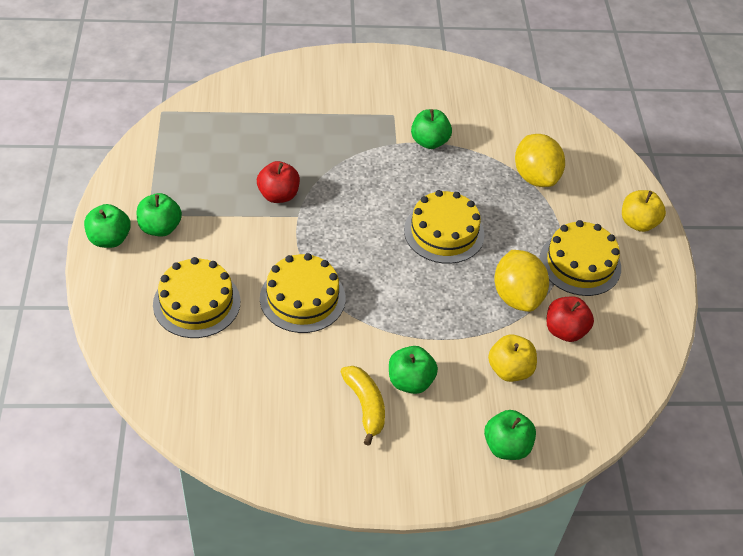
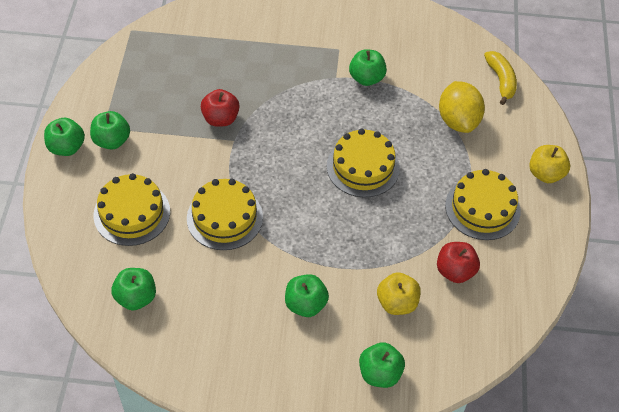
camera: 10 degrees right, 5 degrees up
yellow banana [340,366,385,446] -> yellow banana moved to [484,51,517,105]
yellow lemon [494,250,549,312] -> none
none -> green apple [112,268,156,311]

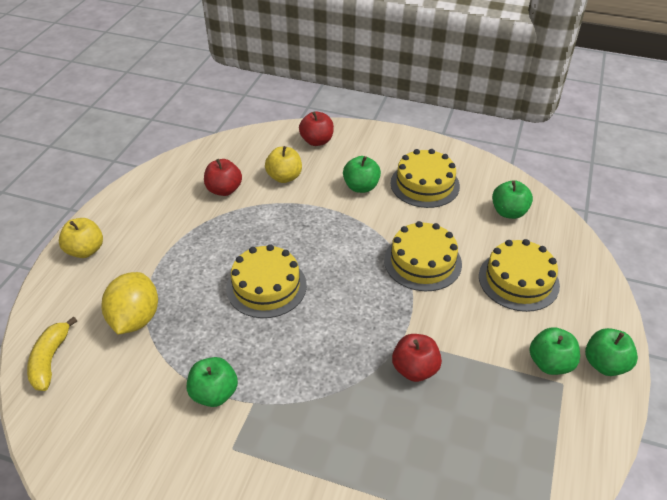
camera: 165 degrees left, 10 degrees down
green apple [359,342,405,388] -> red apple [299,111,334,146]
yellow cake [445,169,520,240] -> yellow cake moved to [390,149,460,208]

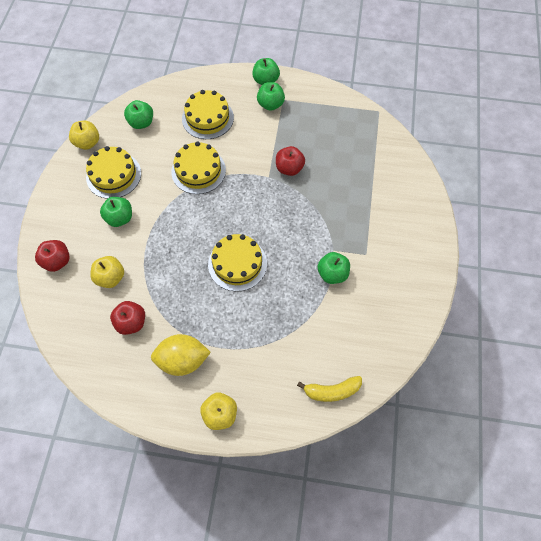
camera: 100 degrees left, 20 degrees up
yellow lemon [102,272,158,334] -> yellow lemon moved to [151,334,211,376]
none -> yellow apple [69,121,99,150]

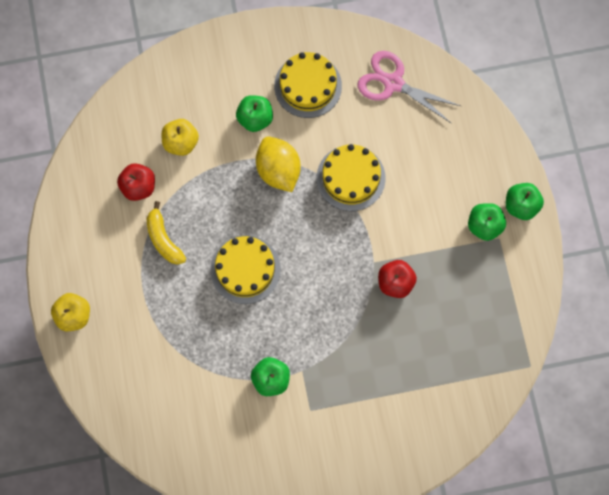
camera: 70 degrees right, 10 degrees up
red apple [35,240,70,272] -> none
yellow apple [69,121,99,150] -> none
green apple [124,100,153,129] -> pink scissors [357,51,461,124]
yellow lemon [151,334,211,376] -> yellow lemon moved to [256,137,301,192]
yellow cake [182,90,234,139] -> none
yellow banana [297,376,362,402] -> yellow banana moved to [147,201,186,265]

